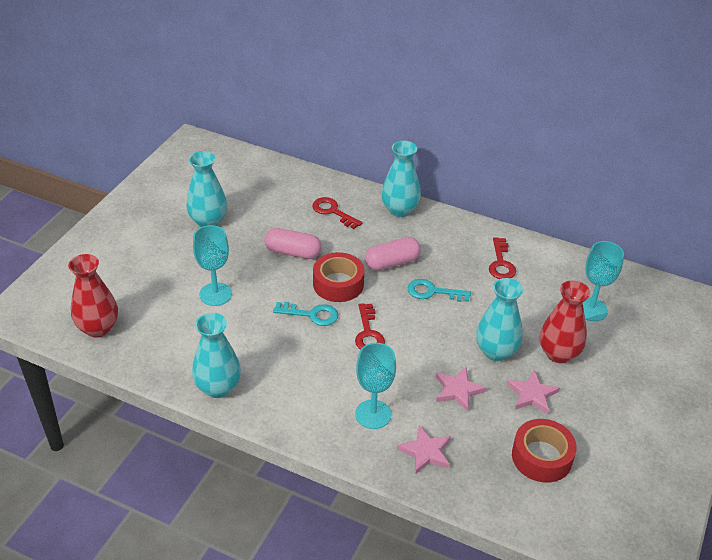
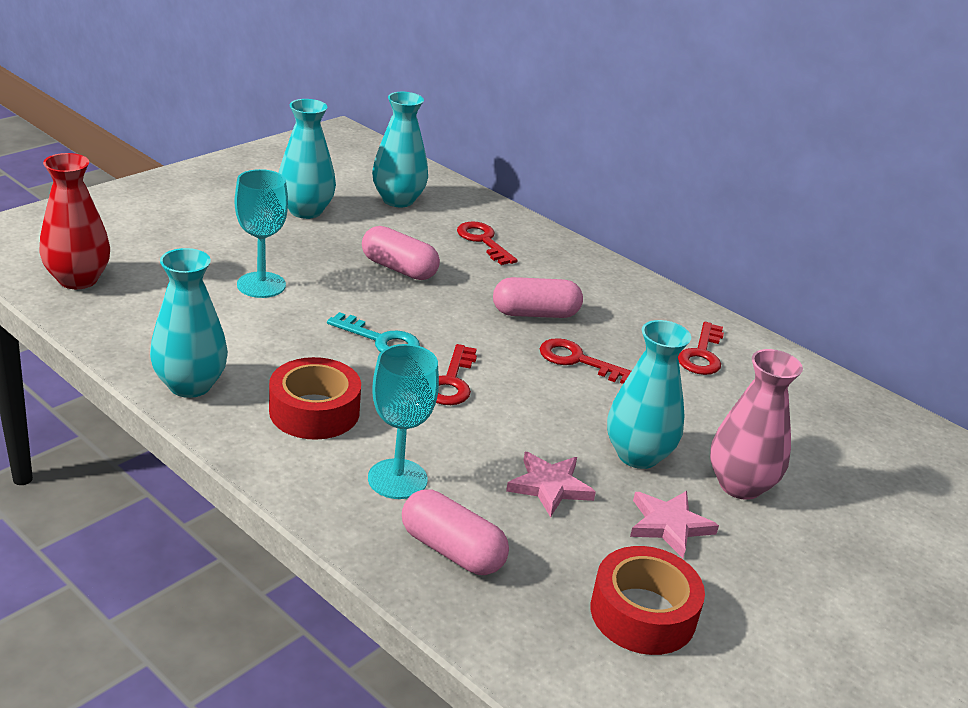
camera: 15 degrees right, 10 degrees down
red tape [313,252,364,302] -> red tape moved to [269,357,361,440]
turquoise vase [381,141,421,217] -> turquoise vase moved to [372,92,428,207]
pink star [397,425,451,474] -> pink capsule [402,489,509,575]
turquoise key [407,279,471,302] -> red key [540,338,631,384]
red vase [540,280,590,363] -> pink vase [710,349,803,500]
turquoise goblet [583,241,624,321] -> none

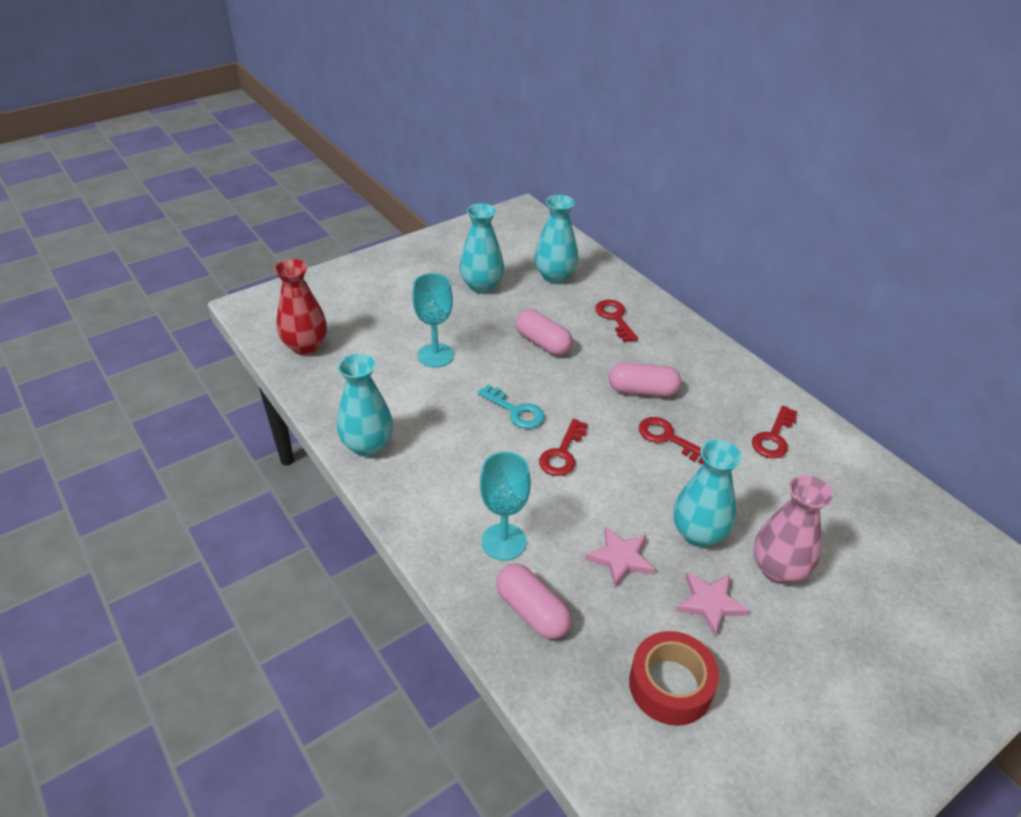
camera: 15 degrees right, 10 degrees up
red tape [269,357,361,440] -> none

